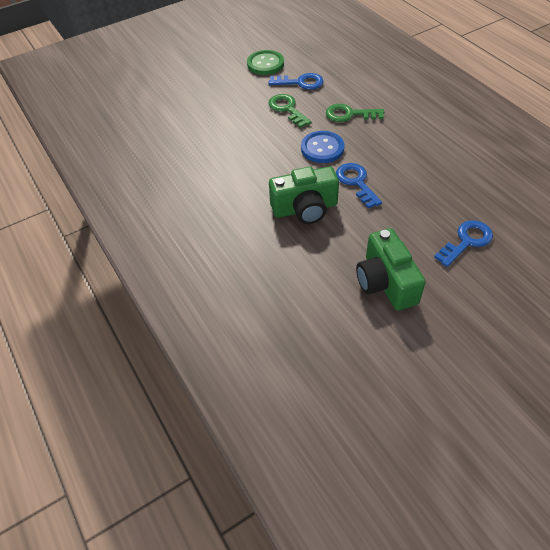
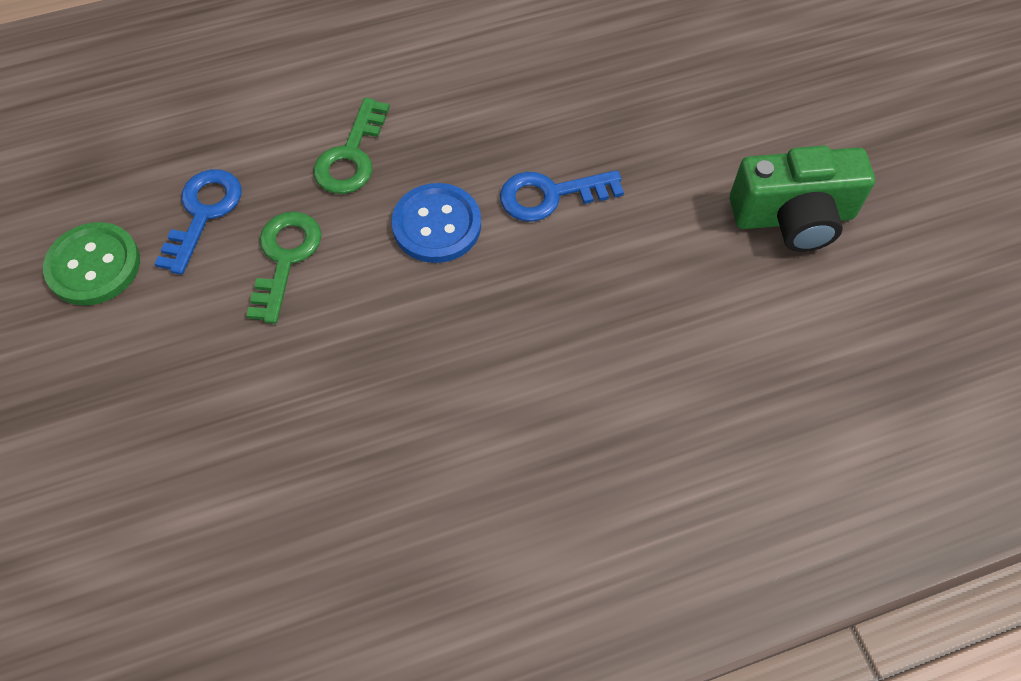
camera: 80 degrees left, 10 degrees up
green key [269,94,312,128] -> green key turned 120 degrees clockwise [246,212,322,324]
green camera [269,166,339,224] -> none
blue key [434,220,493,267] -> none

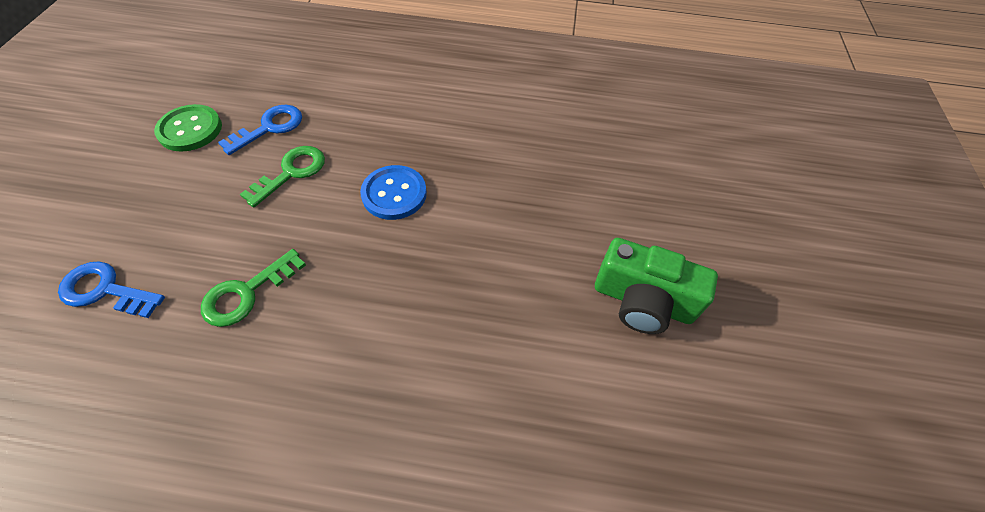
camera: 25 degrees right, 5 degrees down
green key [313,98,390,194] -> green key moved to [201,249,306,327]
blue key [500,170,624,222] -> blue key moved to [58,261,165,318]

